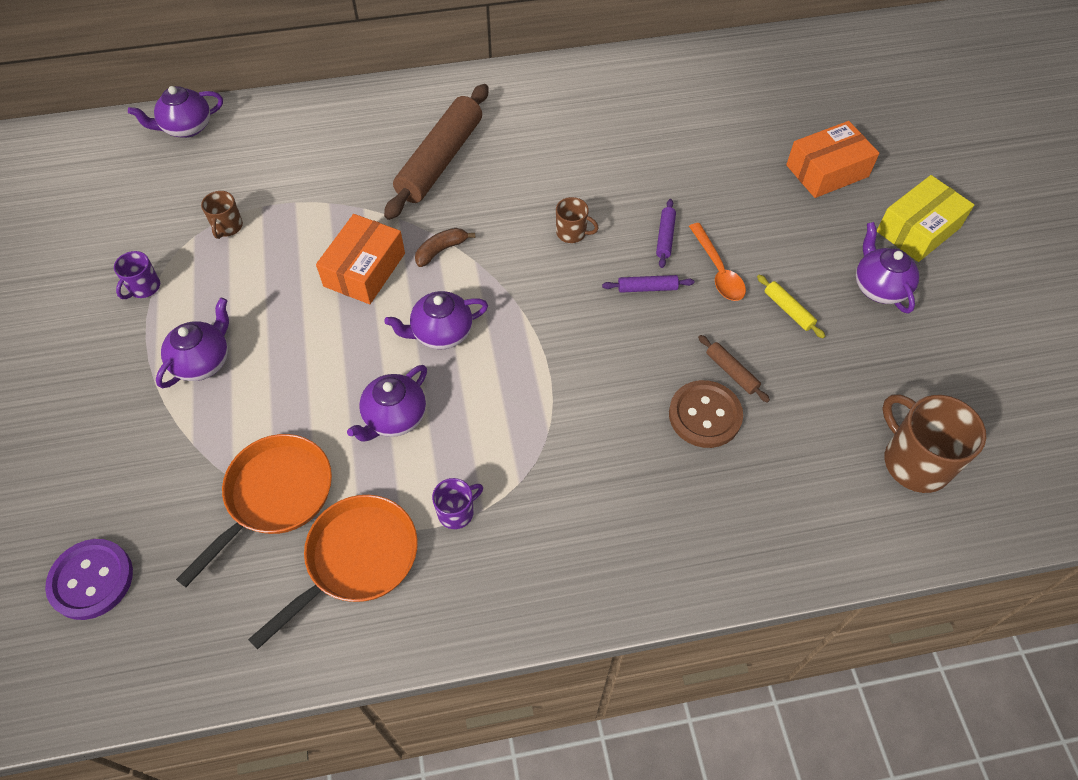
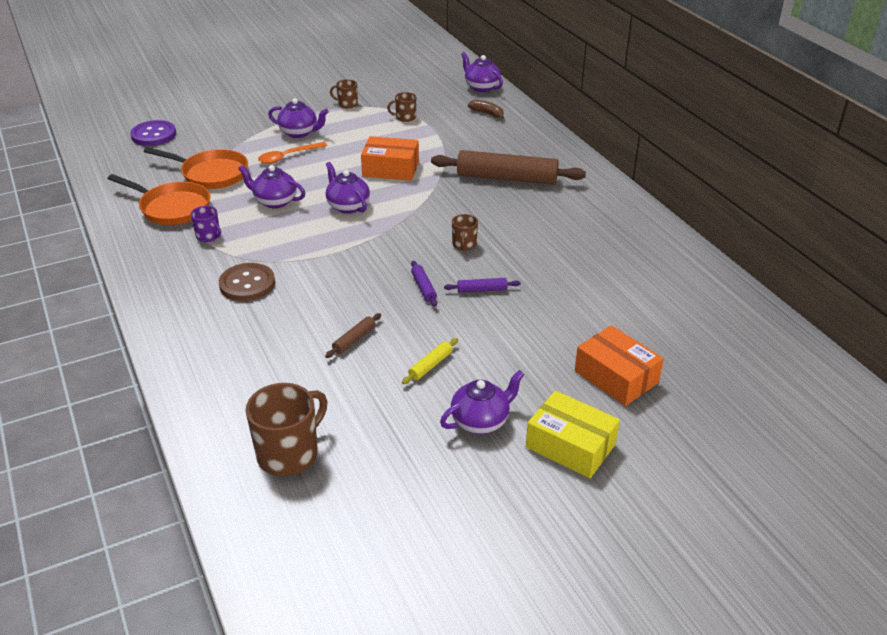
camera: 75 degrees right, 20 degrees down
purple mug [114,251,160,299] -> brown mug [330,79,358,108]
brown banana [415,228,475,267] -> brown banana moved to [468,100,504,119]
brown button [669,380,743,448] -> brown button moved to [219,263,275,301]
orange spoon [689,223,746,301] -> orange spoon moved to [258,142,327,164]

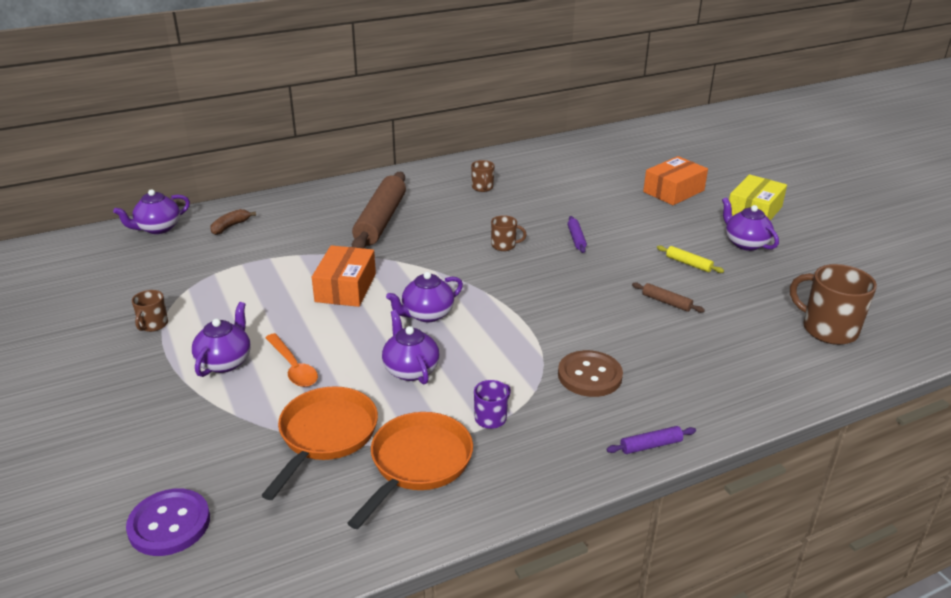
camera: 90 degrees left, 5 degrees down
purple teapot [238,165,305,209] -> purple teapot turned 135 degrees clockwise [382,310,440,384]
brown mug [387,92,416,122] -> brown mug moved to [471,160,495,192]
purple rolling pin [411,261,437,307] -> purple rolling pin moved to [606,426,696,454]

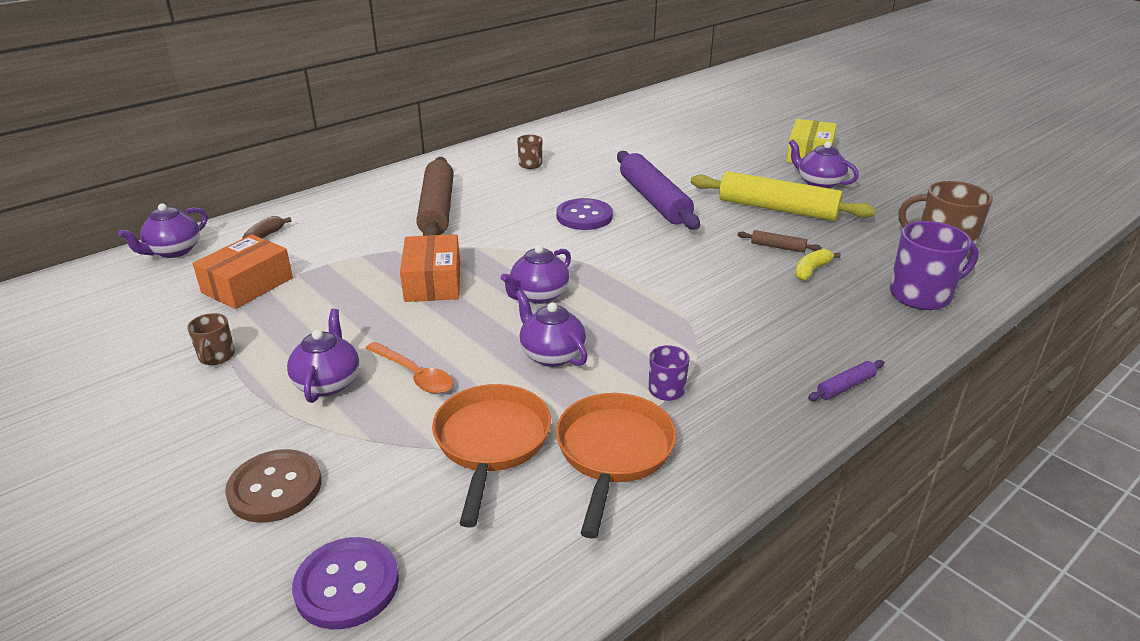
camera: 15 degrees left, 0 degrees up
brown mug [491,215,527,251] -> purple button [556,198,613,230]
brown button [558,350,623,397] -> brown button moved to [225,449,322,523]
purple rolling pin [568,216,587,253] -> purple rolling pin [617,151,700,230], size x2.38
orange box [643,156,708,205] -> orange box moved to [193,235,293,309]
yellow rolling pin [657,245,724,273] -> yellow rolling pin [691,171,875,221], size x2.38
none -> yellow banana [795,249,841,281]
none -> purple mug [890,221,979,310]

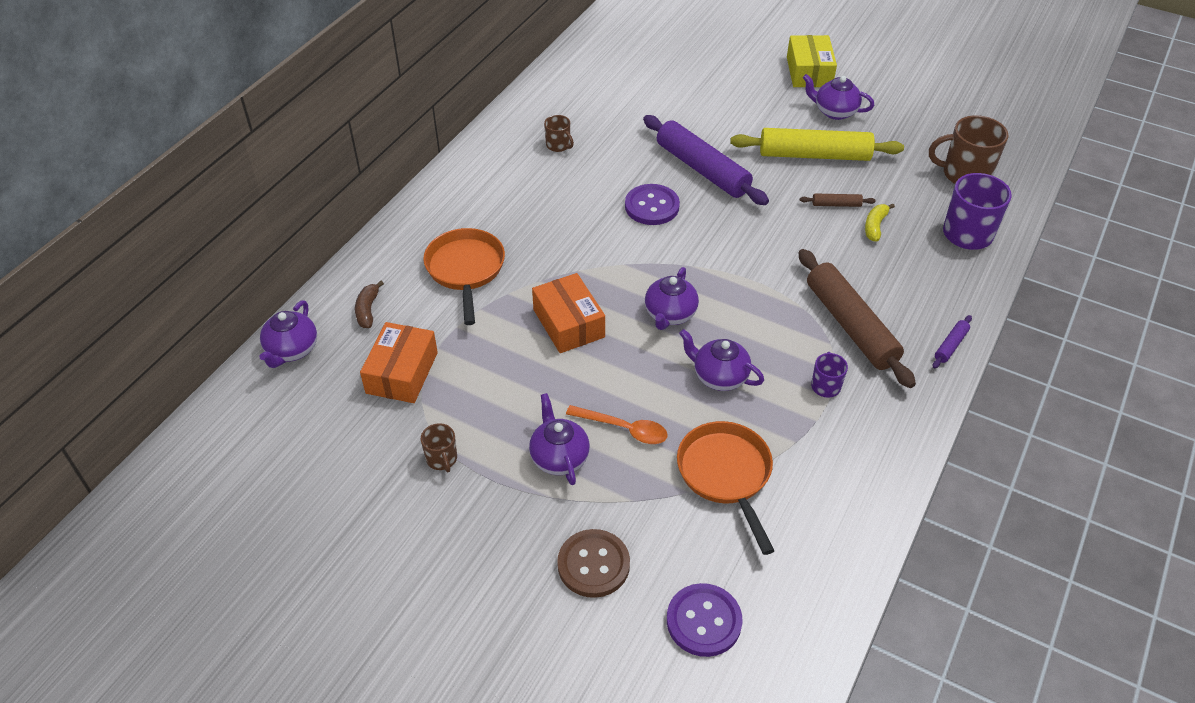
camera: 20 degrees left, 15 degrees up
brown rolling pin [416,157,454,236] -> brown rolling pin moved to [798,249,916,388]
orange pan [556,393,676,539] -> orange pan moved to [423,228,505,325]

